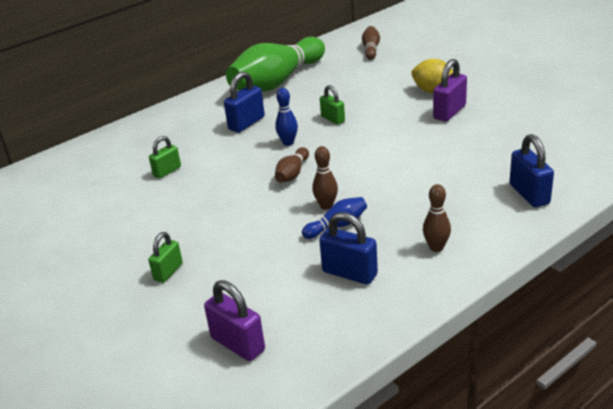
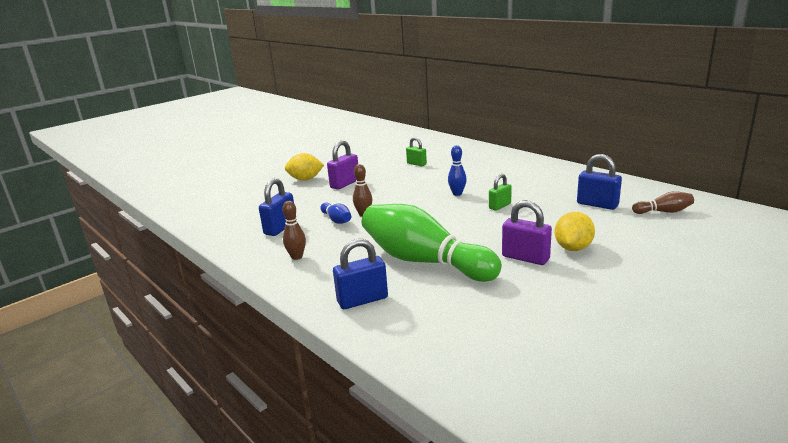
camera: 85 degrees right, 10 degrees down
green padlock [148,232,183,283] -> yellow lemon [285,153,324,181]
purple padlock [204,280,265,361] -> purple padlock moved to [327,140,358,190]
blue padlock [224,72,265,133] -> blue padlock moved to [577,154,622,210]
green bowling pin [226,37,325,92] -> green bowling pin moved to [362,204,502,282]
brown bowling pin [275,147,309,183] -> none

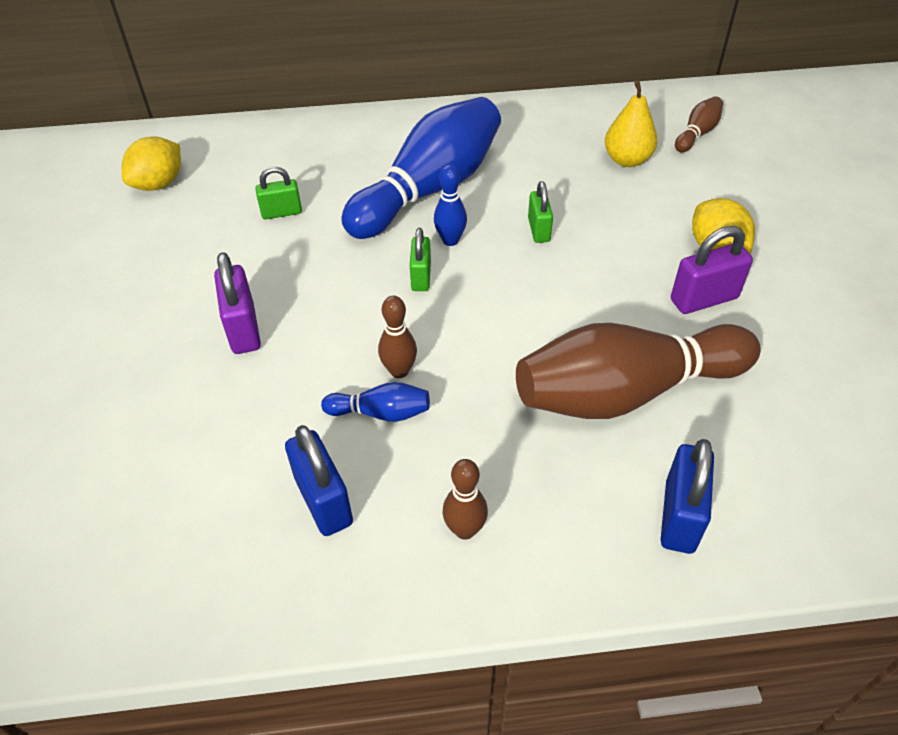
camera: 55 degrees left, 25 degrees up
yellow lemon [285,153,324,181] -> yellow lemon moved to [122,136,181,191]
green bowling pin [362,204,502,282] -> brown bowling pin [516,323,761,419]
blue padlock [577,154,622,210] -> yellow pear [605,81,657,167]
none -> blue bowling pin [341,97,501,239]
none -> green padlock [410,228,431,291]

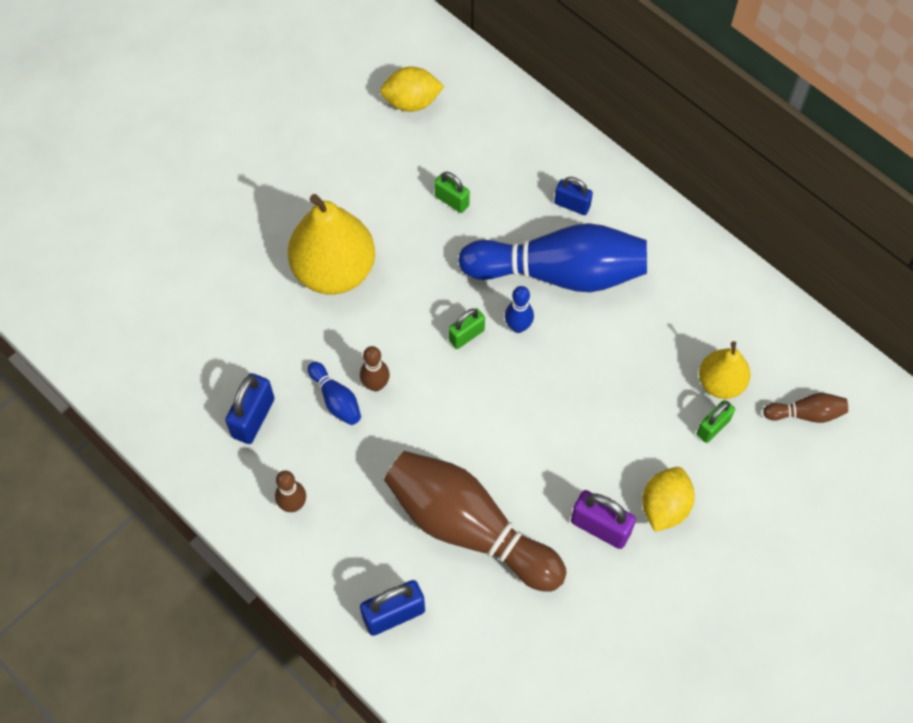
camera: 50 degrees right, 15 degrees up
purple padlock [214,252,261,354] -> yellow pear [288,194,375,295]
green padlock [528,181,553,243] -> green padlock moved to [696,400,735,443]
none -> blue padlock [554,177,593,215]

